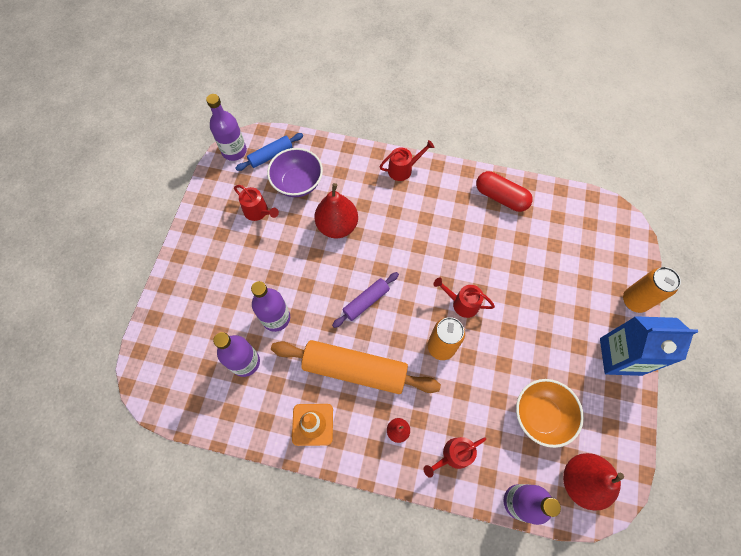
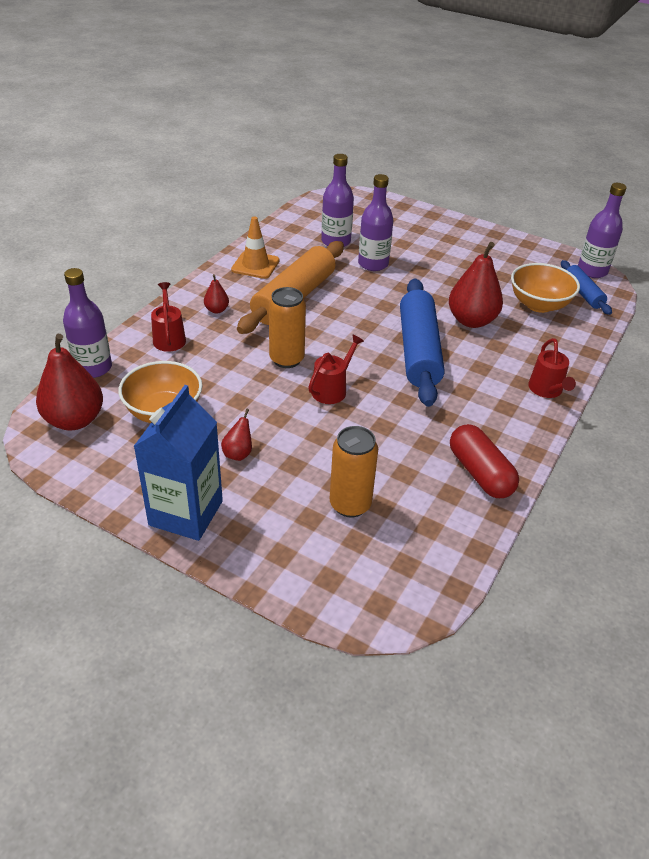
camera: 105 degrees right, 25 degrees down
red watering can [234,185,279,221] -> none
purple bowl [267,148,323,197] -> orange bowl [511,263,580,313]
purple rolling pin [332,272,399,328] -> none
red capsule [476,171,533,212] -> red capsule turned 75 degrees counterclockwise [450,424,519,498]
orange can [623,267,681,313] -> orange can moved to [330,426,378,518]
none -> red pear [221,409,252,461]
none -> blue rolling pin [400,278,445,407]

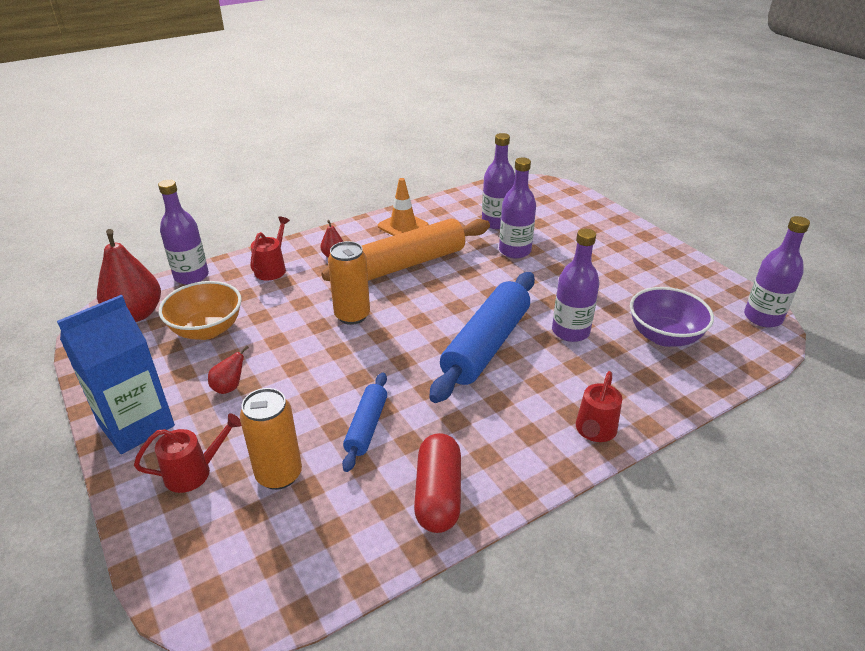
camera: 30 degrees right, 5 degrees down
red watering can [308,334,364,404] -> red watering can moved to [134,413,241,493]
red pear [449,242,503,328] -> purple bottle [552,229,599,342]
orange bowl [511,263,580,313] -> purple bowl [630,287,714,347]
blue rolling pin [561,260,612,315] -> blue rolling pin moved to [342,372,387,472]

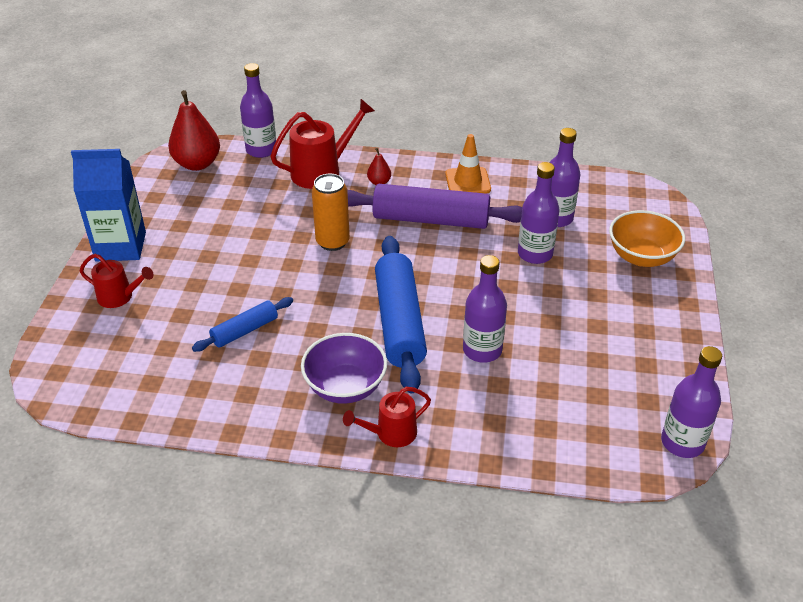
camera: 40 degrees right, 5 degrees up
orange bowl [159,281,242,340] -> orange bowl moved to [609,210,685,267]
red pear [208,346,249,394] -> none
orange can [240,388,302,490] -> none
red watering can [250,216,290,280] -> red watering can [270,99,375,189], size x1.64
orange rolling pin [321,218,490,281] -> purple rolling pin [347,184,522,229]
red capsule [414,433,461,533] -> none
blue rolling pin [429,272,535,403] -> blue rolling pin turned 75 degrees counterclockwise [375,236,427,393]
purple bowl [630,287,714,347] -> purple bowl moved to [301,333,387,404]

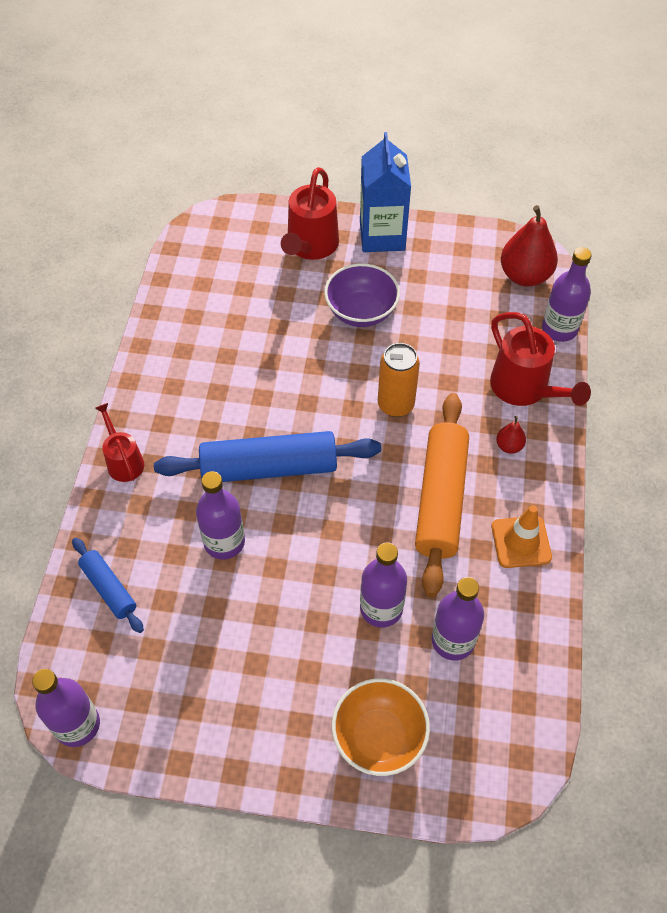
camera: 90 degrees right, 15 degrees up
red watering can [80,254,153,308] -> red watering can [281,167,339,260], size x1.64
blue rolling pin [192,297,293,352] -> blue rolling pin moved to [72,538,144,633]
purple bowl [301,333,387,404] -> purple bowl moved to [324,263,400,327]
purple rolling pin [347,184,522,229] -> orange rolling pin [415,393,469,597]

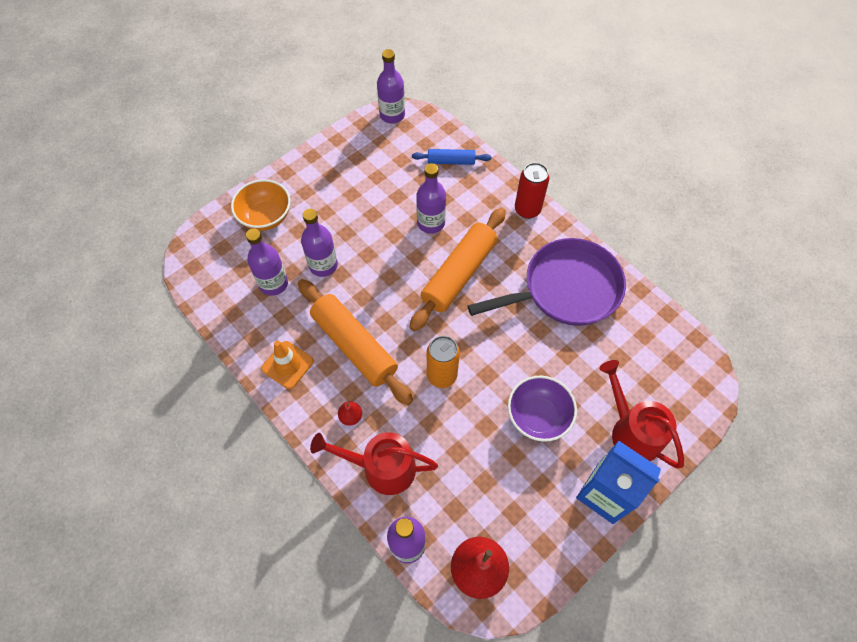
camera: 130 degrees right, 5 degrees up
red watering can [95,403,144,482] -> red can [515,163,549,219]
blue rolling pin [154,431,381,482] -> orange rolling pin [410,208,506,332]
none -> purple pan [467,238,626,326]

